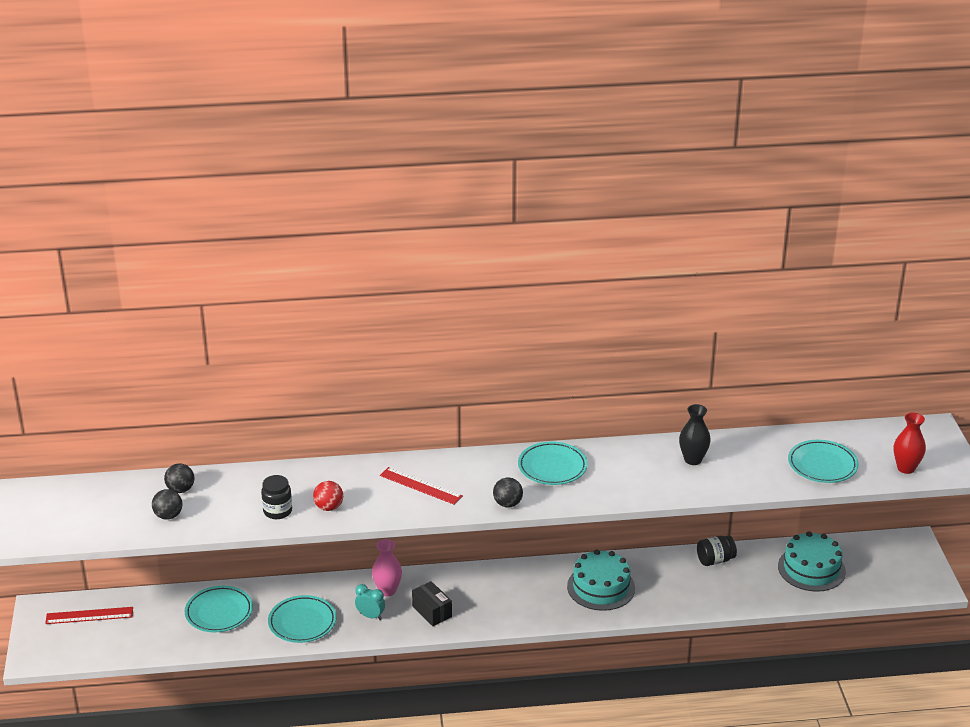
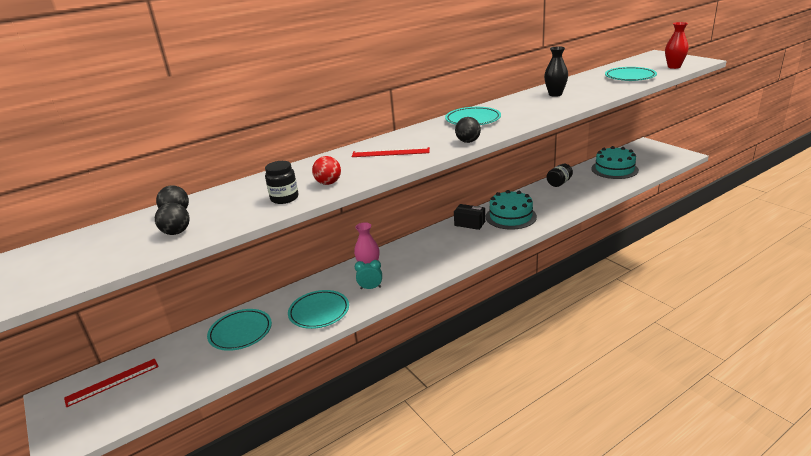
camera: 25 degrees left, 5 degrees down
black box [412,581,452,626] -> black box moved to [454,204,485,230]

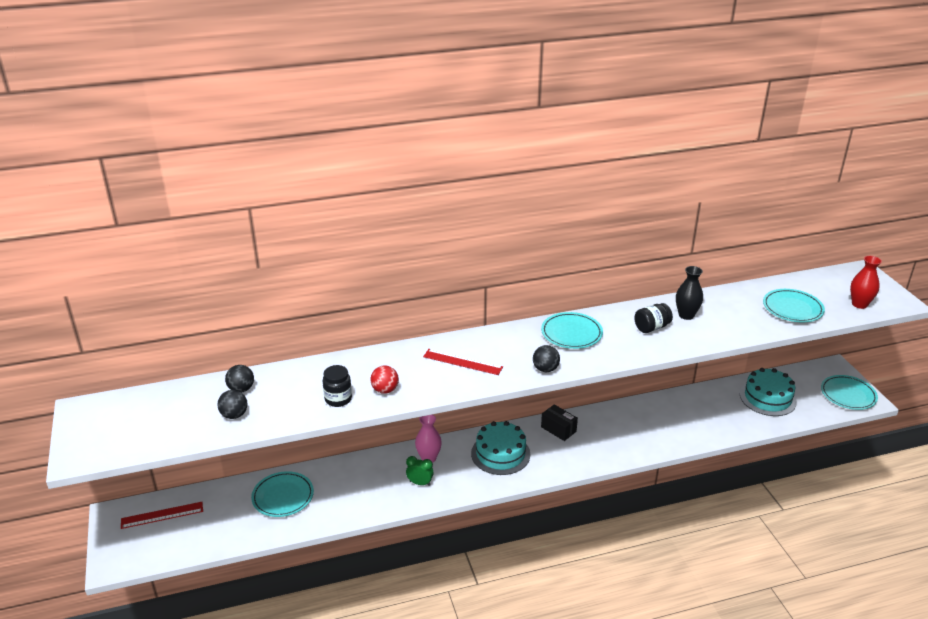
camera: 15 degrees right, 5 degrees up
turquoise plate [288,290,349,329] -> turquoise plate moved to [821,375,878,410]
turquoise clock [355,260,382,289] -> green clock [406,456,434,486]
turquoise cake [486,190,537,230] -> turquoise cake moved to [471,421,530,475]
black jar [547,164,573,187] -> black jar moved to [634,303,673,333]

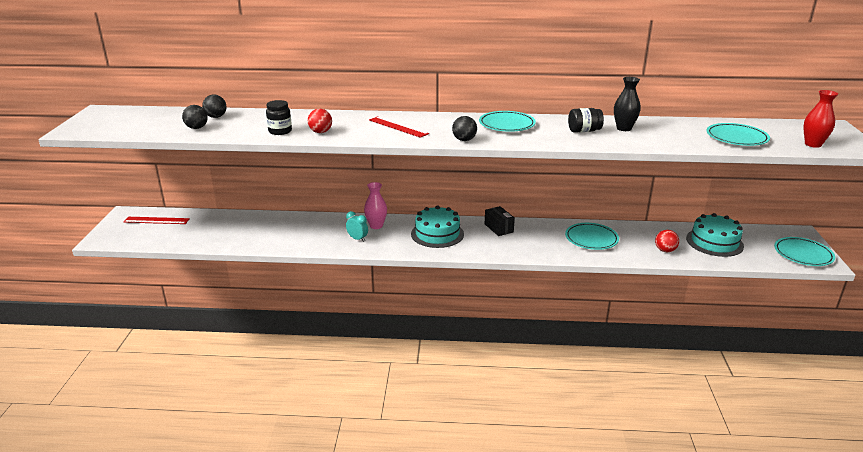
camera: 20 degrees right, 5 degrees down
turquoise plate [251,471,314,517] -> turquoise plate moved to [565,223,619,250]
green clock [406,456,434,486] -> turquoise clock [346,211,368,242]
none -> red ball [655,230,679,252]

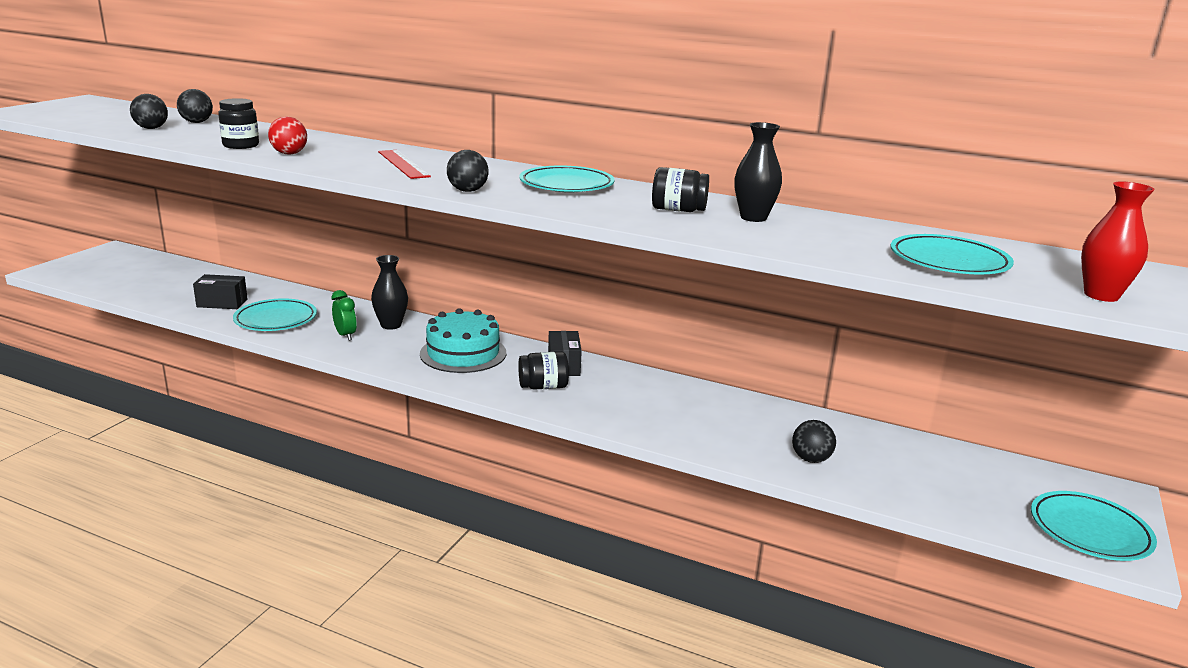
camera: 20 degrees right, 5 degrees down
red ruler [124,217,190,224] -> none
turquoise clock [346,211,368,242] -> green clock [332,290,357,341]
pink vase [364,182,387,229] -> black vase [371,255,408,330]
turquoise plate [565,223,619,250] -> turquoise plate moved to [233,298,317,331]
red ball [655,230,679,252] -> black ball [792,420,836,463]
turquoise cake [686,213,744,257] -> none
none -> black box [193,274,248,309]
none -> black jar [518,352,569,390]

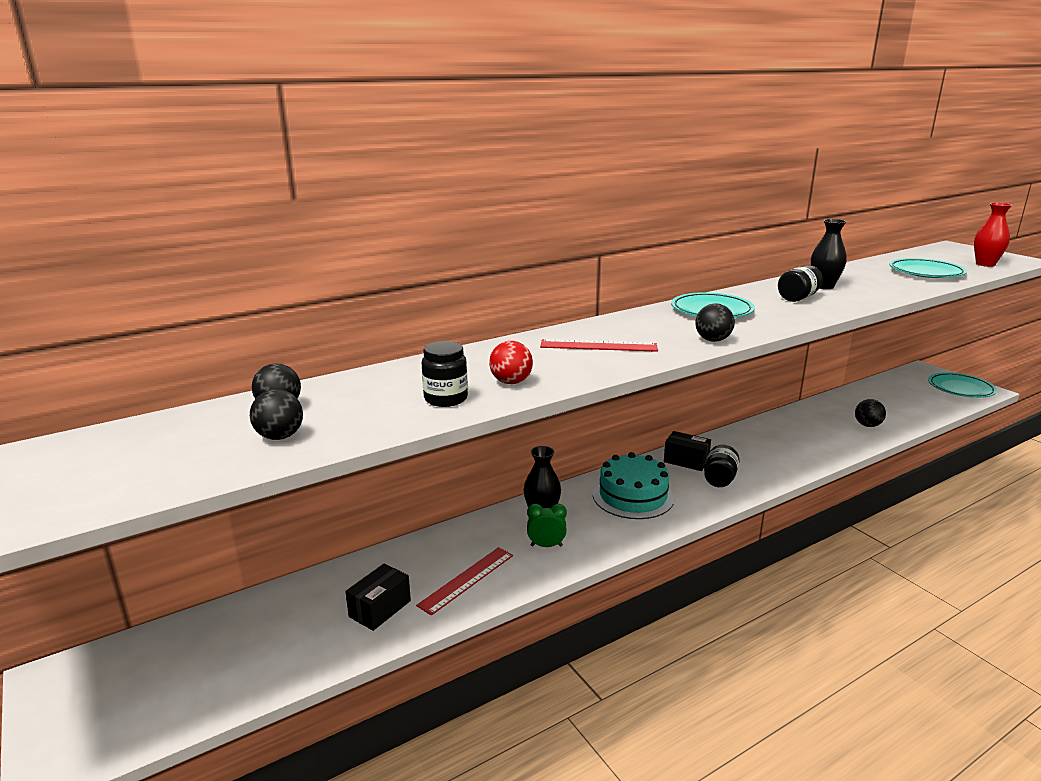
camera: 55 degrees left, 0 degrees up
turquoise plate [233,298,317,331] -> red ruler [416,547,513,616]

